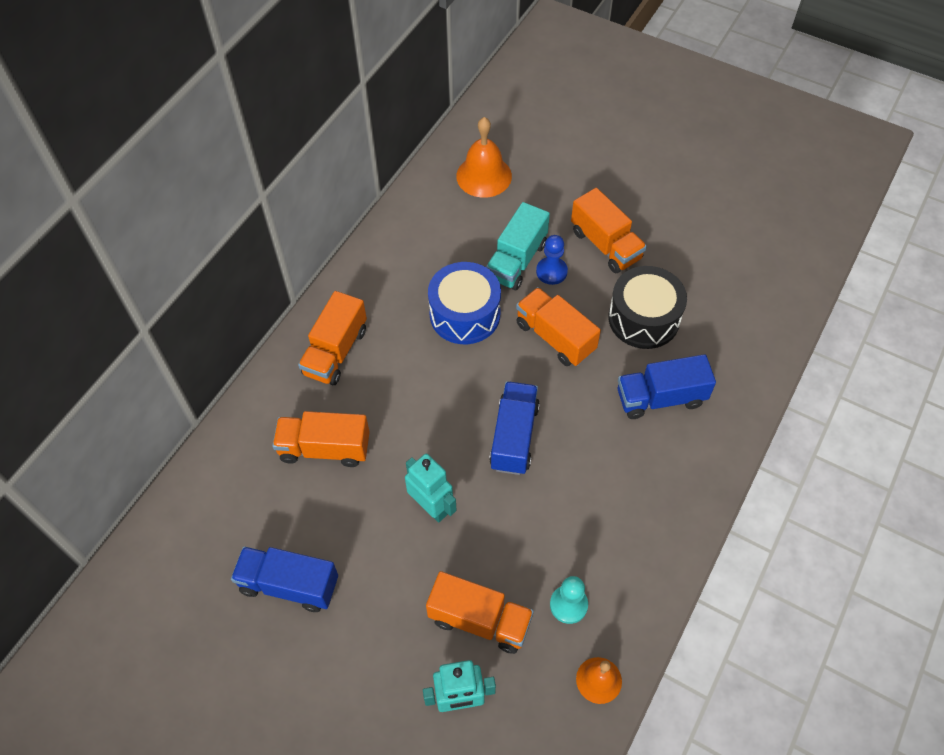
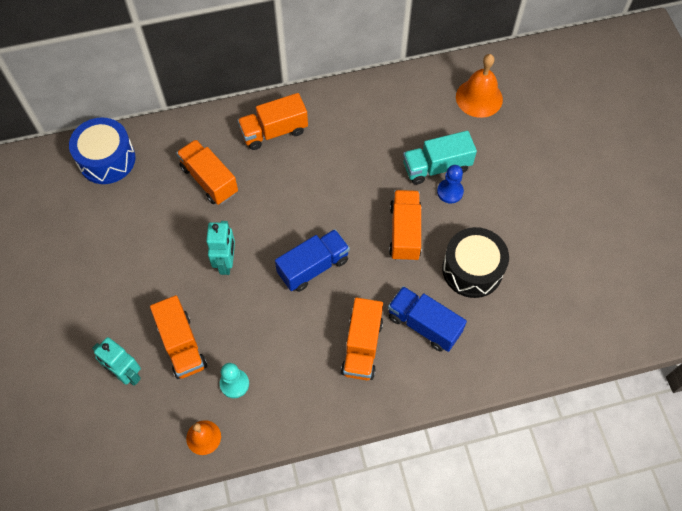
camera: 45 degrees right, 5 degrees up
blue truck [231,546,338,612] -> none
blue drum [428,262,501,344] -> blue drum moved to [69,118,136,184]
orange truck [571,188,647,273] -> orange truck moved to [341,298,383,380]

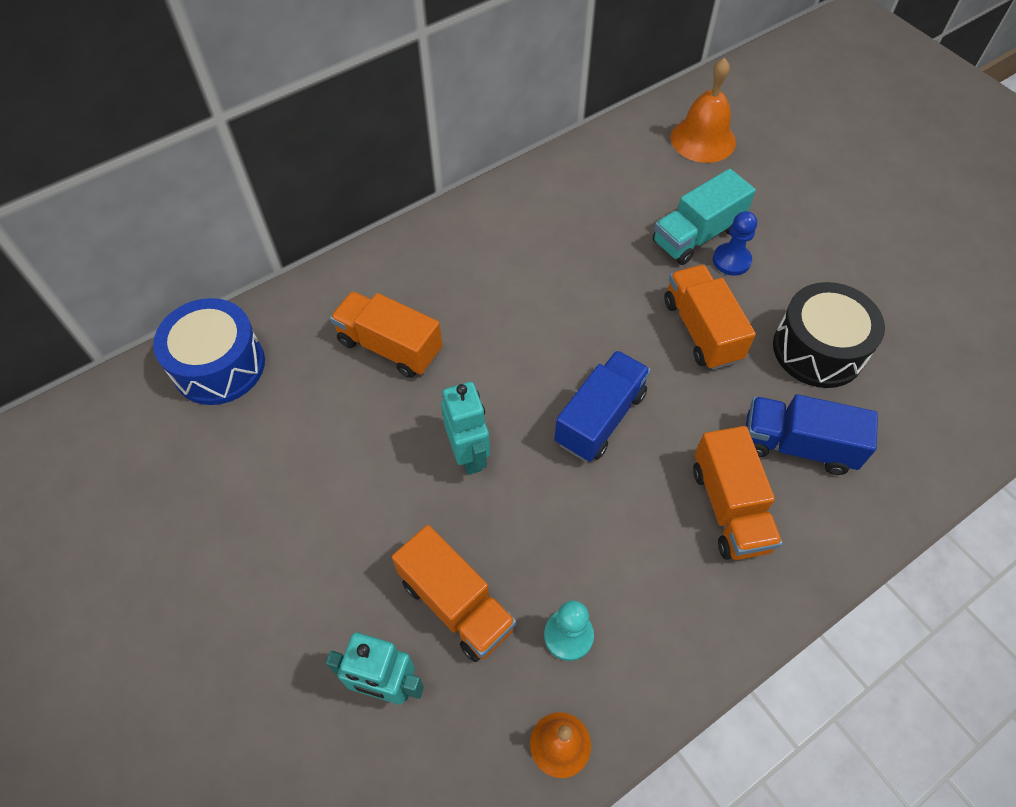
camera: 20 degrees left, 5 degrees down
orange truck [237,93,308,150] -> none

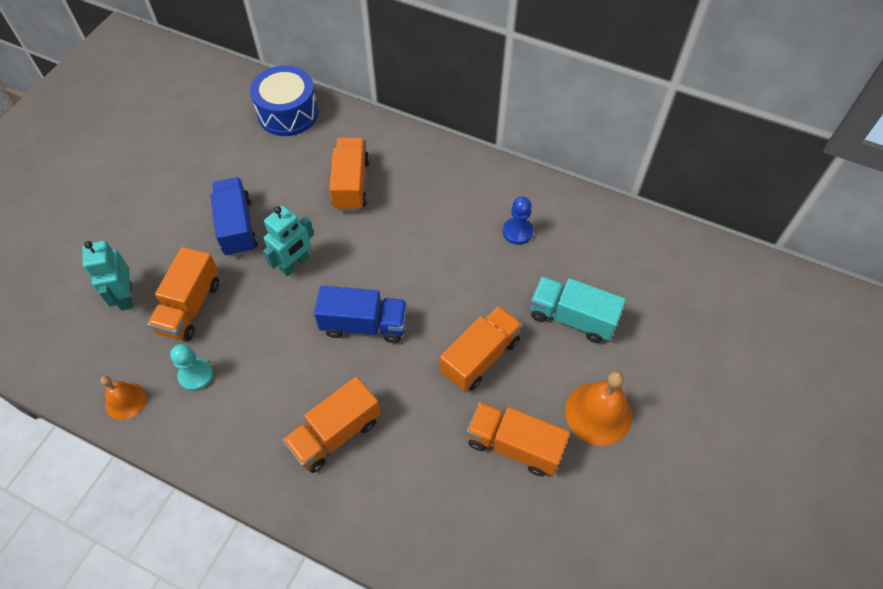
camera: 60 degrees right, 0 degrees up
orange bell [671,58,736,163] -> orange bell moved to [565,371,632,446]
blue pawn [713,211,757,276] -> blue pawn moved to [503,197,534,245]
blue truck [746,394,878,475] -> blue truck moved to [211,177,258,257]
black drum [773,282,885,388] -> orange truck [466,402,570,477]

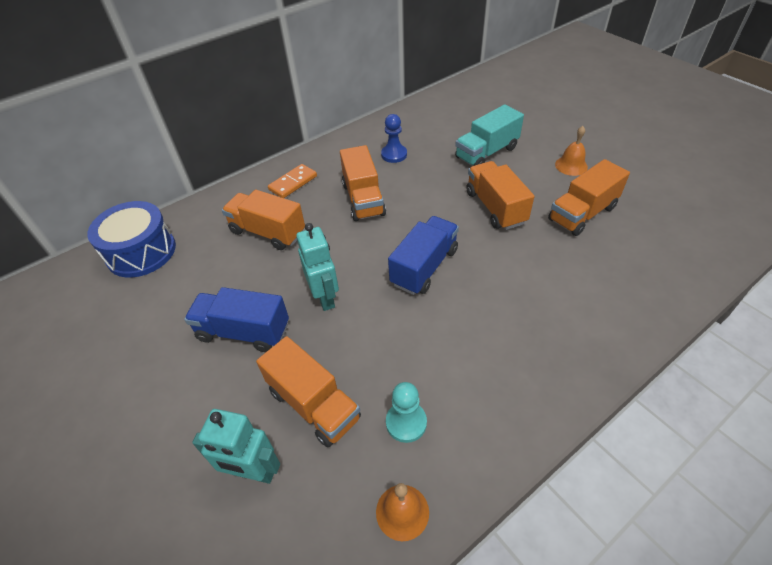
camera: 60 degrees left, 10 degrees down
orange truck [283,377,380,473] -> orange truck moved to [340,145,386,221]
orange bell [565,371,632,446] -> orange bell [555,126,588,176], size x0.61
none -> orange domino [268,164,317,198]

